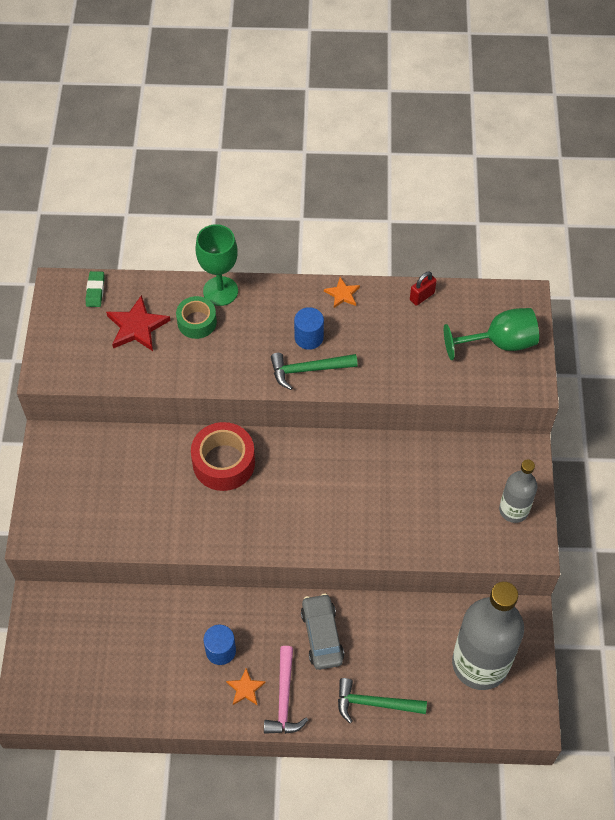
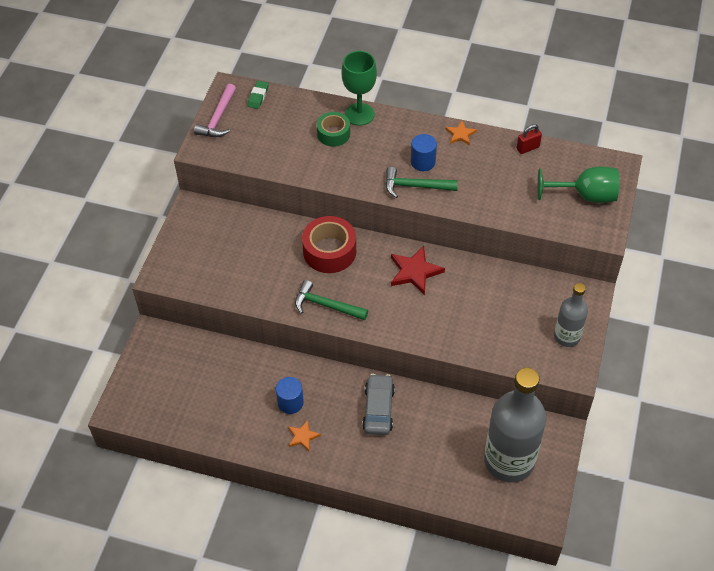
camera: 15 degrees right, 5 degrees down
red star [106,295,171,351] -> red star moved to [391,246,445,295]
pink hammer [264,646,308,734] -> pink hammer moved to [194,84,236,137]
green hammer [338,678,427,723] -> green hammer moved to [295,280,368,320]

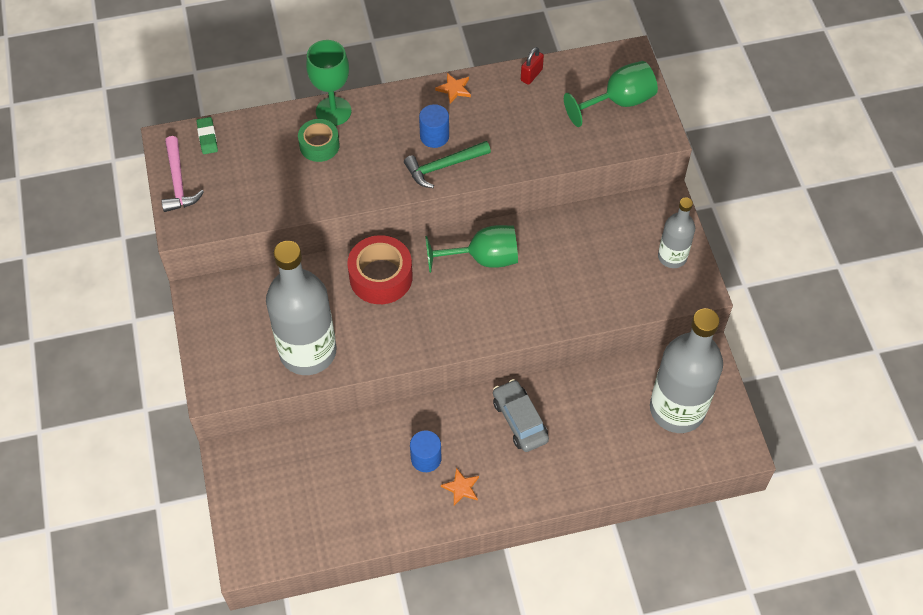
camera: 30 degrees left, 5 degrees up
green hammer [295,280,368,320] -> none
red star [391,246,445,295] -> green goblet [425,225,518,273]
none -> grey bottle [266,241,337,375]

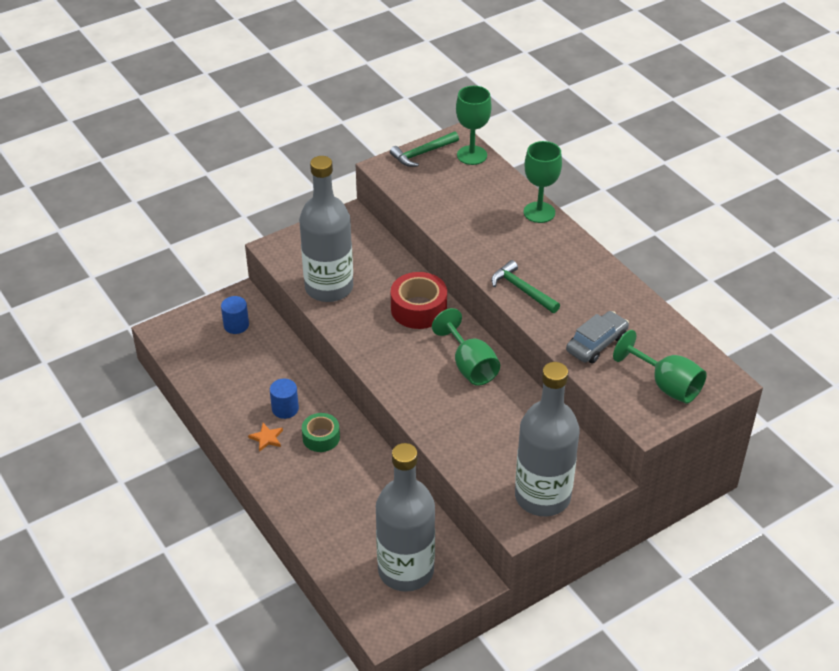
camera: 70 degrees right, 15 degrees down
pink hammer [161,136,204,212] -> green hammer [390,132,459,167]
green eraser [197,117,218,154] -> green goblet [456,86,492,165]
green tape [298,119,340,162] -> green tape moved to [302,413,340,452]
blue cylinder [419,104,449,148] -> blue cylinder moved to [221,296,249,334]
orange star [435,73,471,103] -> none
grey car [493,379,549,452] -> grey car moved to [566,311,629,363]
red padlock [521,47,544,85] -> none
grey bottle [658,197,695,268] -> grey bottle [515,362,579,516], size x1.87

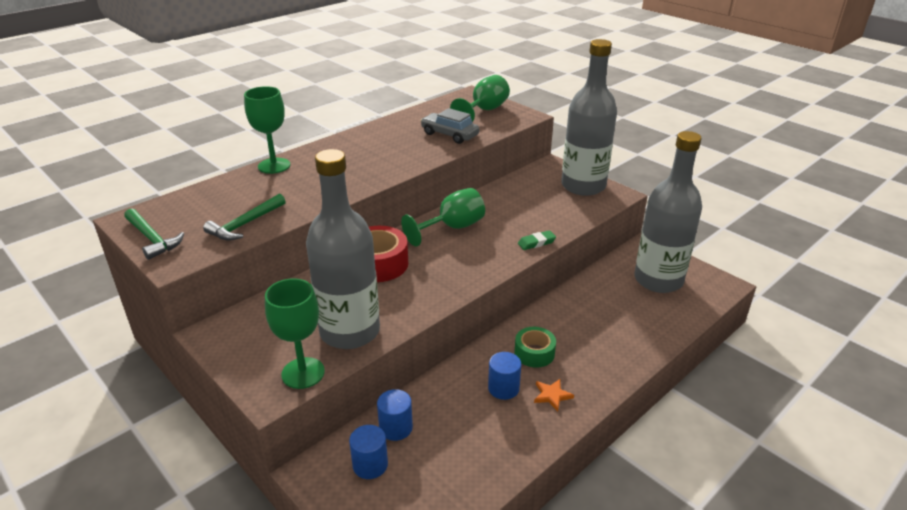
camera: 100 degrees left, 10 degrees down
green goblet [456,86,492,165] -> green goblet moved to [265,278,325,389]
green hammer [491,260,560,313] -> green hammer moved to [203,194,286,241]
none -> blue cylinder [377,389,413,441]
none -> green eraser [518,230,556,250]

